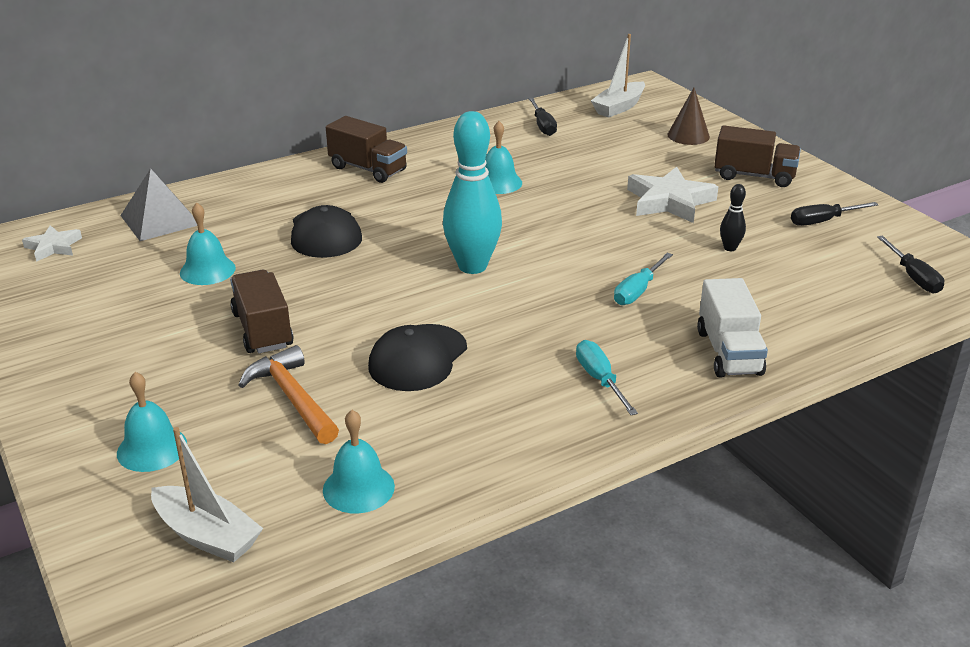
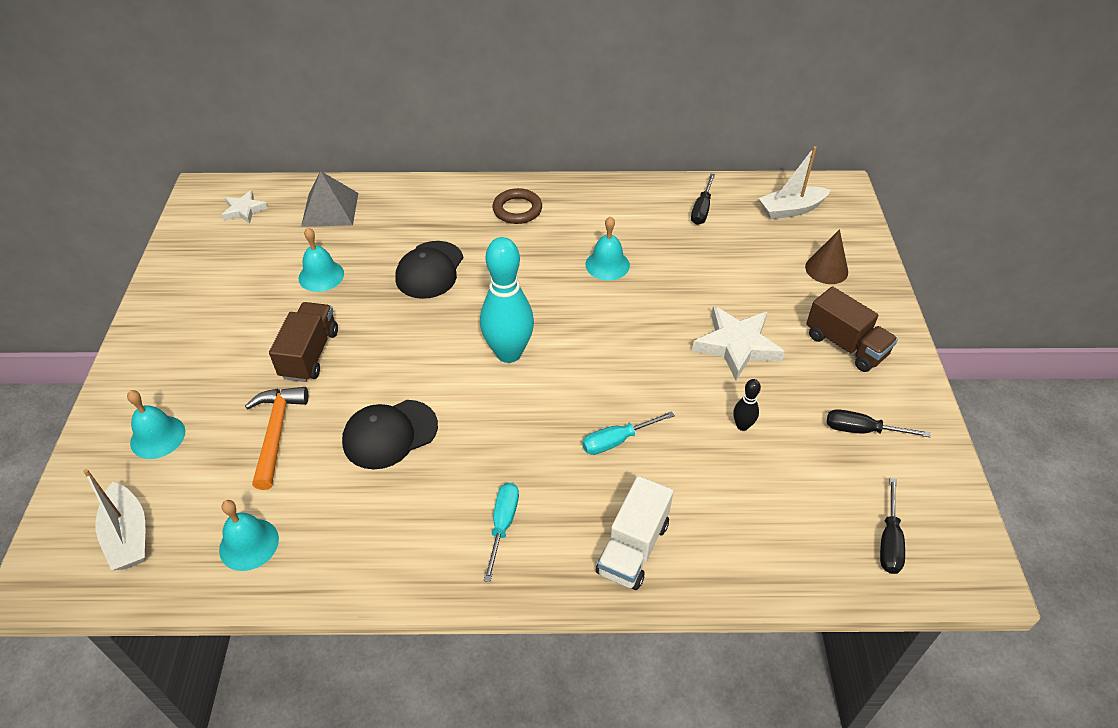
camera: 30 degrees right, 15 degrees up
brown truck [326,116,407,183] -> brown ring [492,188,542,224]

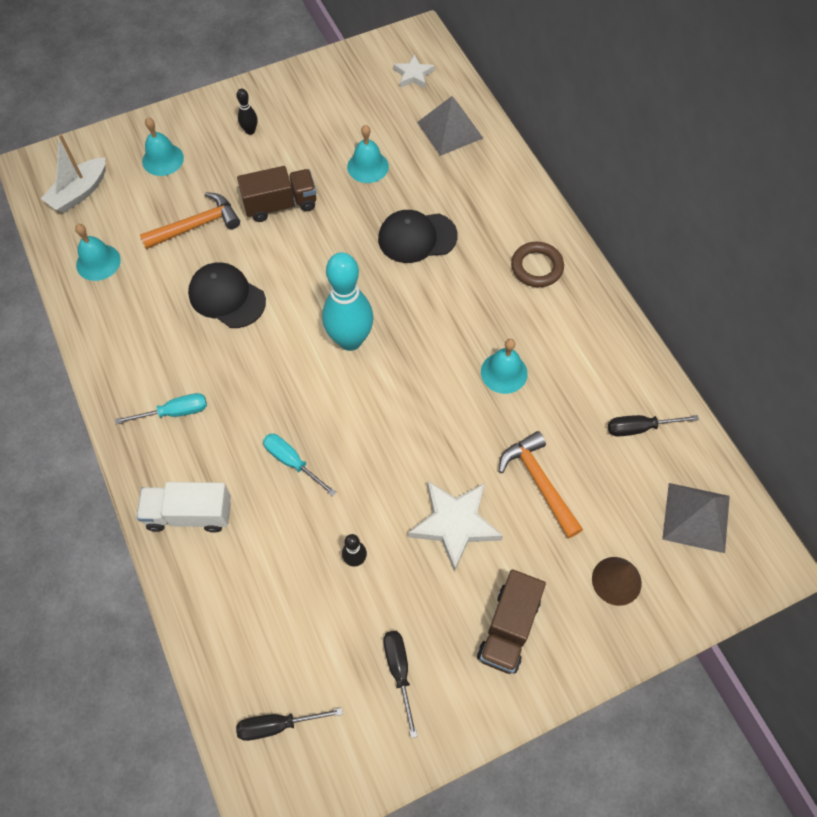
camera: 65 degrees right, 15 degrees up
white boat [759,146,830,219] -> grey pyramid [662,483,730,553]
none -> black bowling pin [236,89,257,135]
none -> orange hammer [499,431,583,538]

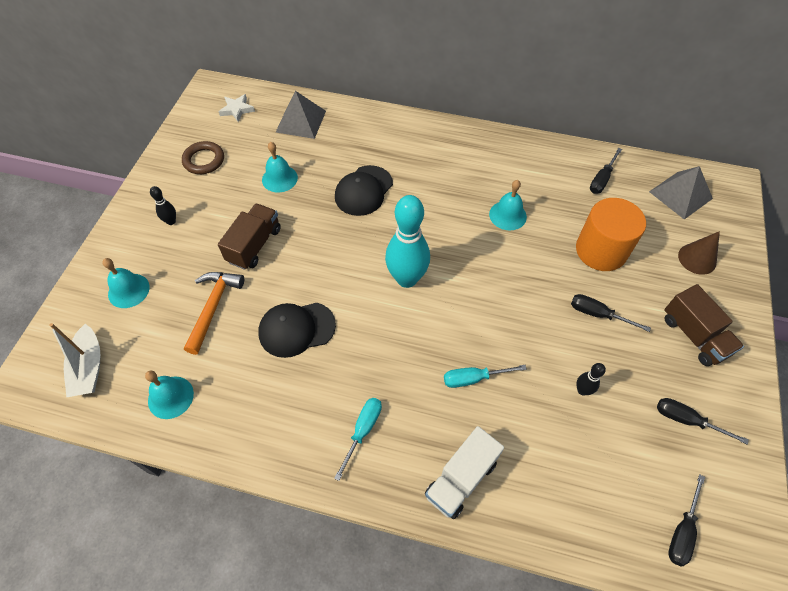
camera: 50 degrees left, 5 degrees down
white star [408,481,503,572] -> black screwdriver [571,294,651,332]
orange hammer [499,431,583,538] -> orange cylinder [576,198,646,271]
brown ring [511,242,564,287] -> brown ring moved to [182,141,224,174]

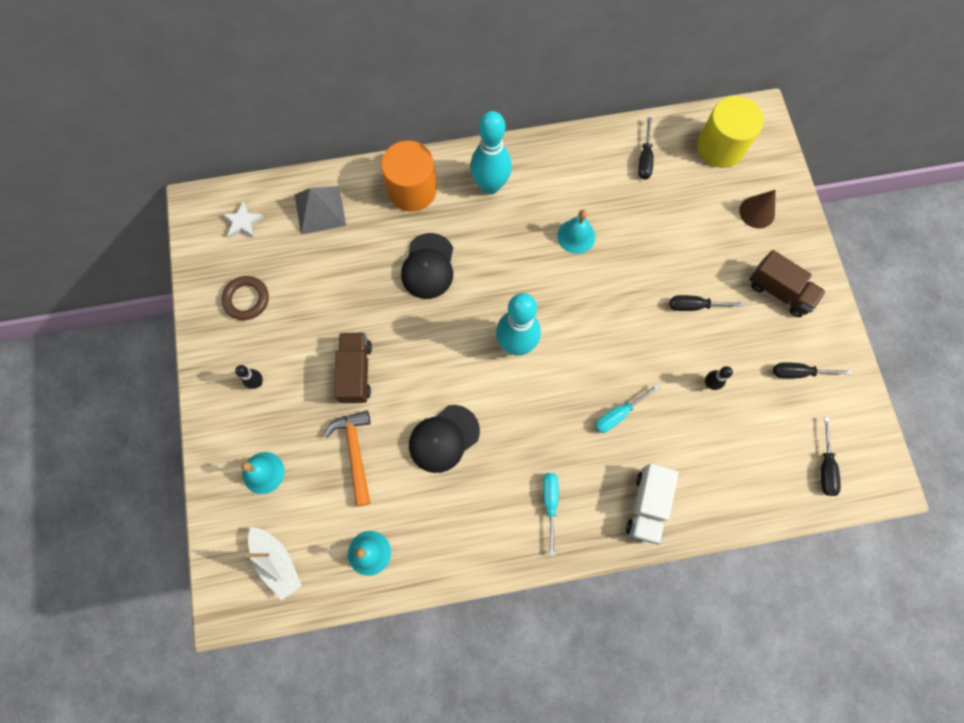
camera: 25 degrees left, 15 degrees up
turquoise bell [262,142,298,192] -> none
orange cylinder [576,198,646,271] -> orange cylinder moved to [381,141,437,212]
grey pyramid [649,166,713,219] -> yellow cylinder [697,96,764,168]
none -> turquoise bowling pin [470,111,512,194]

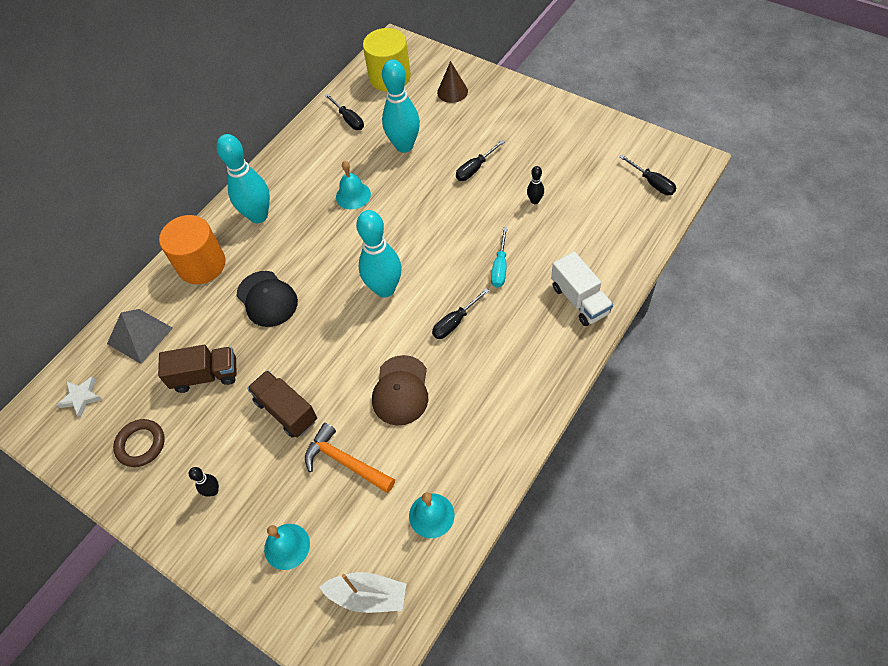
camera: 40 degrees left, 15 degrees down
black cap [409,405,480,473] -> brown cap [372,355,428,425]
turquoise screwdriver [543,473,559,556] -> none
brown truck [749,250,826,317] -> brown truck moved to [158,345,237,393]
black screwdriver [773,362,851,378] -> black screwdriver moved to [432,288,489,339]
none -> turquoise bowling pin [382,59,420,153]

